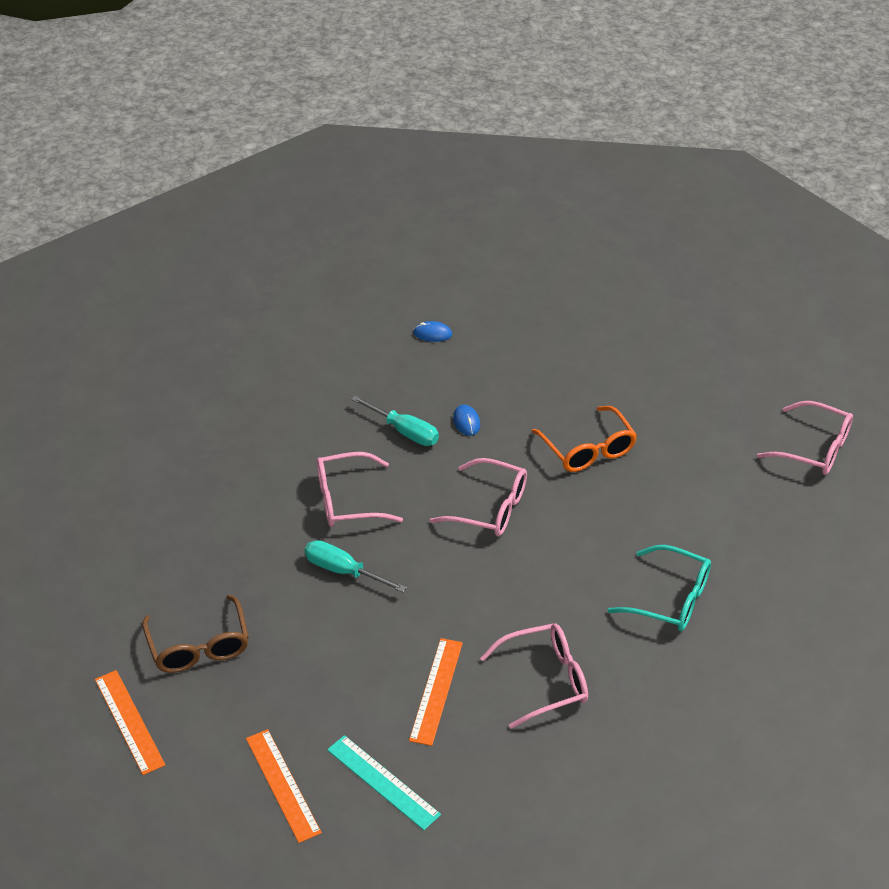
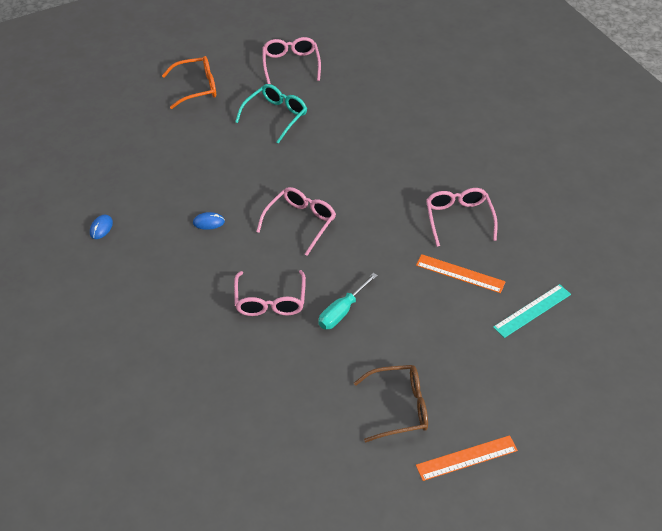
camera: 80 degrees left, 5 degrees up
orange ruler [246,729,322,843] -> none
turquoise screwdriver [351,396,439,446] -> none
orange glasses [532,406,637,472] -> orange glasses moved to [162,56,216,109]
turquoise glasses [607,545,711,631] -> turquoise glasses moved to [235,84,307,144]
pink glasses [757,401,853,475] -> pink glasses turned 45 degrees counterclockwise [262,37,321,84]

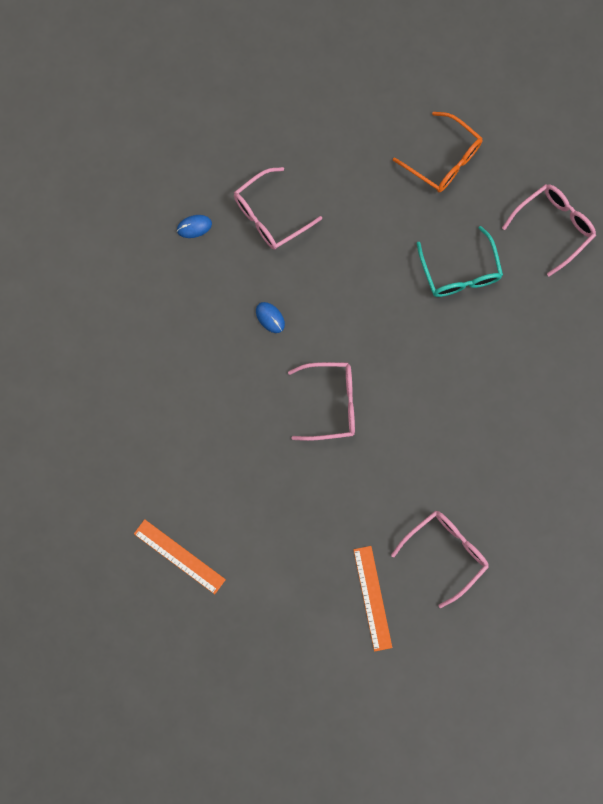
camera: 55 degrees right, 30 degrees up
pink glasses [234,270,306,316] -> pink glasses moved to [234,167,322,250]
turquoise glasses [235,84,307,144] -> turquoise glasses turned 75 degrees clockwise [417,226,503,297]
turquoise screwdriver [318,273,378,329] -> none
brown glasses [354,365,428,443] -> none
orange ruler [416,435,518,481] -> orange ruler moved to [134,519,226,594]
turquoise ruler [493,284,571,338] -> none

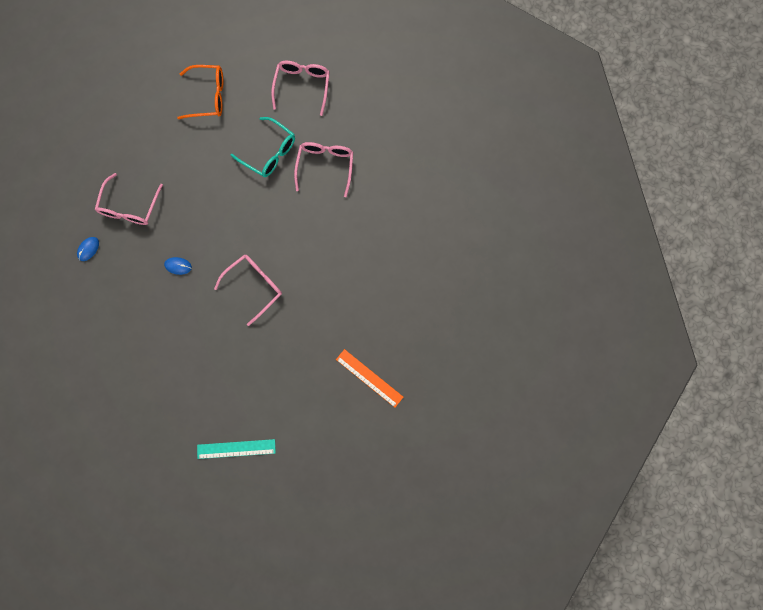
camera: 40 degrees left, 0 degrees up
orange ruler [134,519,226,594] -> turquoise ruler [197,439,276,459]
pink glasses [391,511,489,608] -> pink glasses moved to [294,142,353,197]

